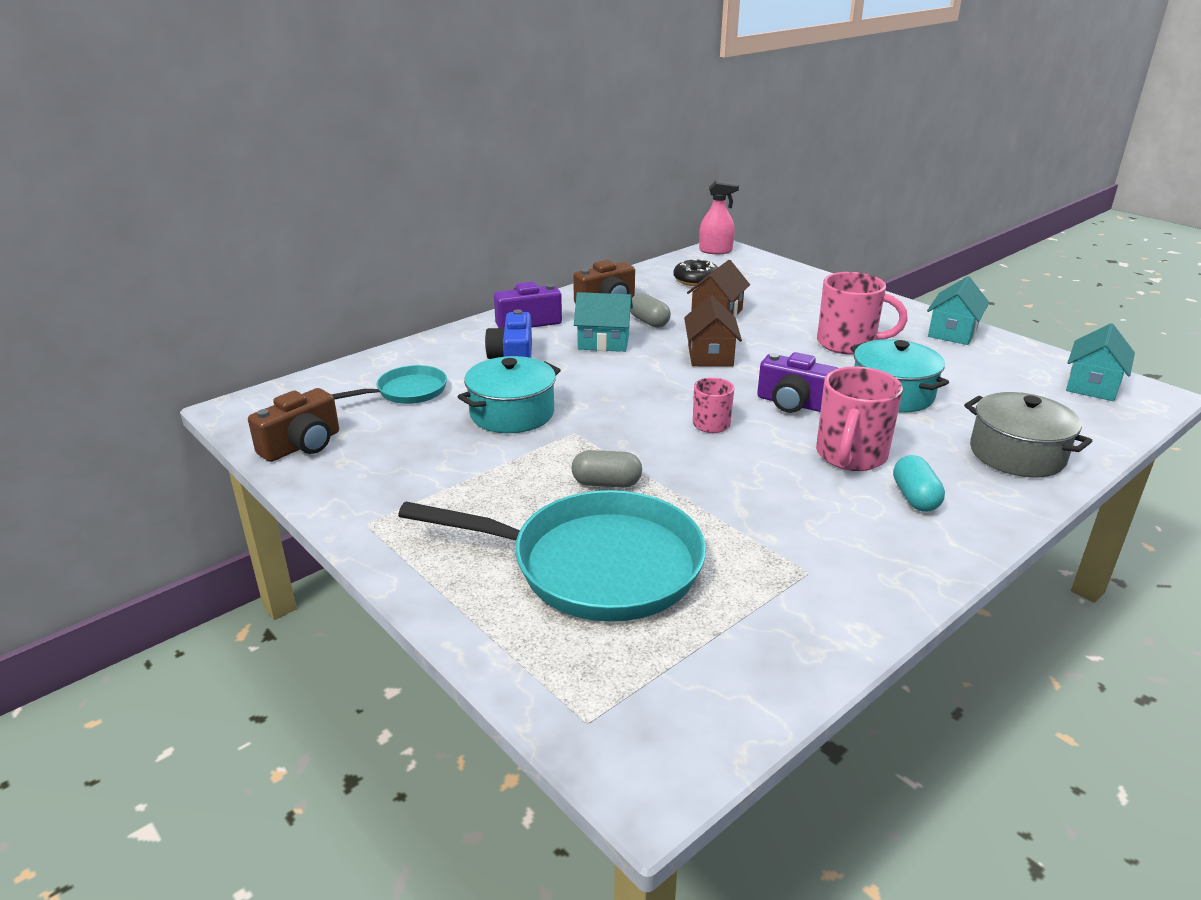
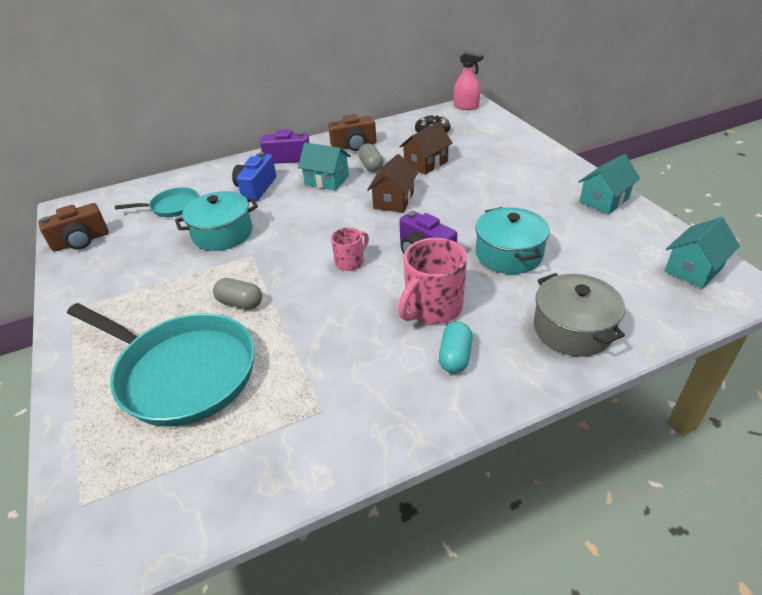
camera: 20 degrees right, 10 degrees up
pink mug [817,272,908,355] -> none

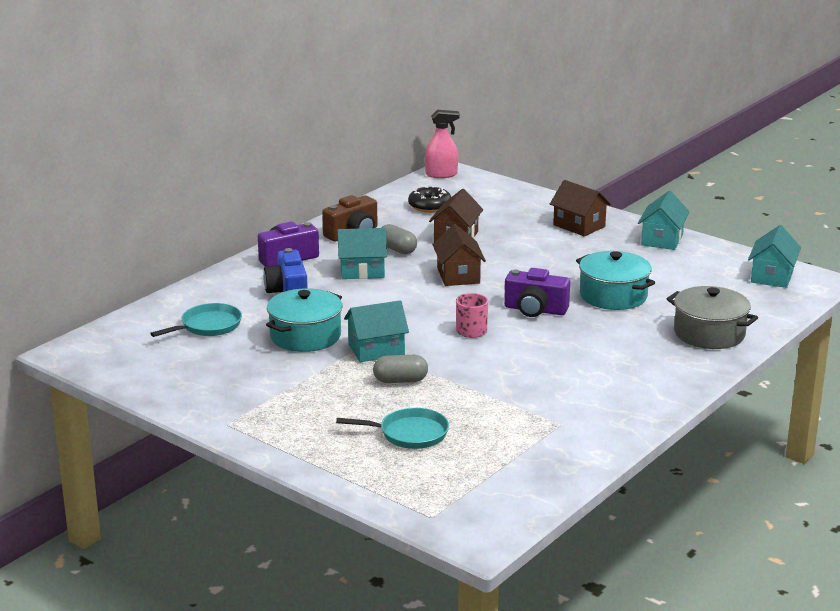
camera: 30 degrees left, 15 degrees down
brown camera [38,203,109,251] -> none
turquoise pan [67,303,255,427] -> turquoise pan [336,408,449,449], size x0.50
pink mug [398,238,467,324] -> none
turquoise capsule [439,322,473,373] -> none
none -> turquoise house [344,300,409,362]
none -> brown house [550,180,611,236]

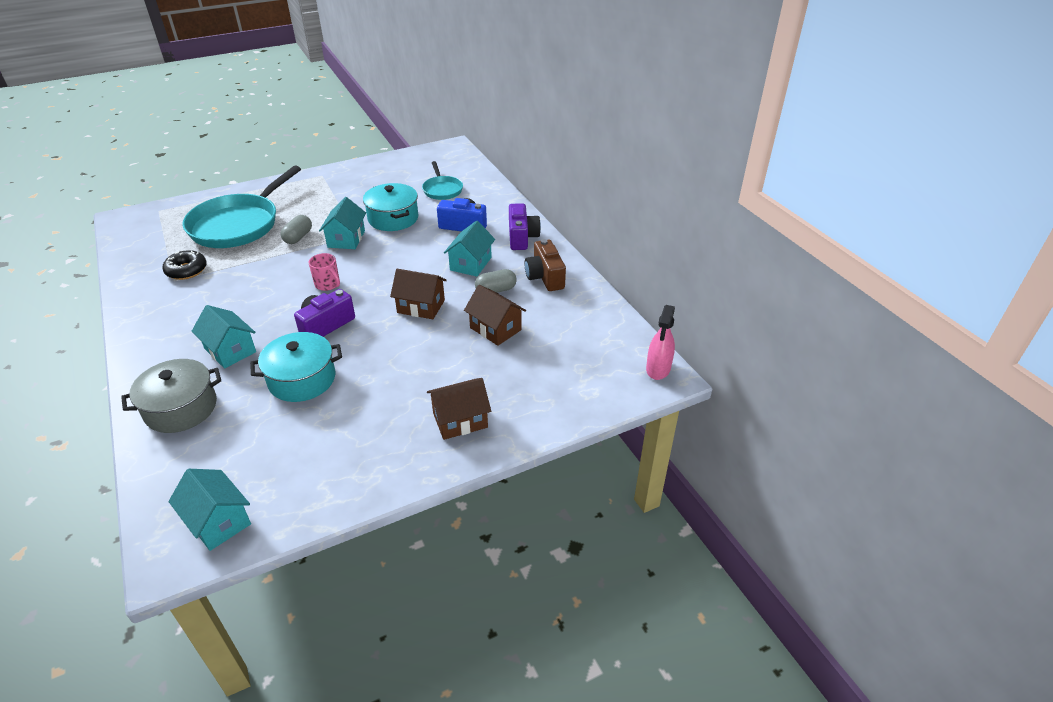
camera: 115 degrees right, 15 degrees up
turquoise pan [336,408,449,449] -> turquoise pan [182,165,301,248], size x2.01
black donut [408,186,451,213] -> black donut moved to [163,250,207,280]
turquoise house [638,191,690,250] -> turquoise house moved to [192,305,256,369]

